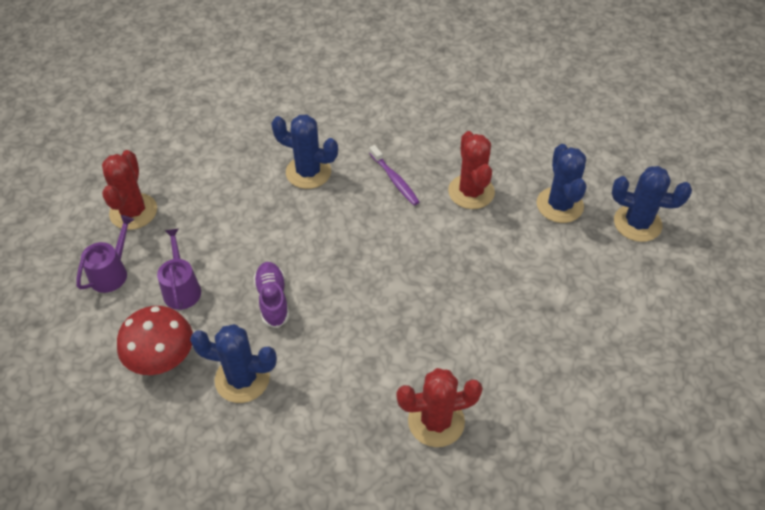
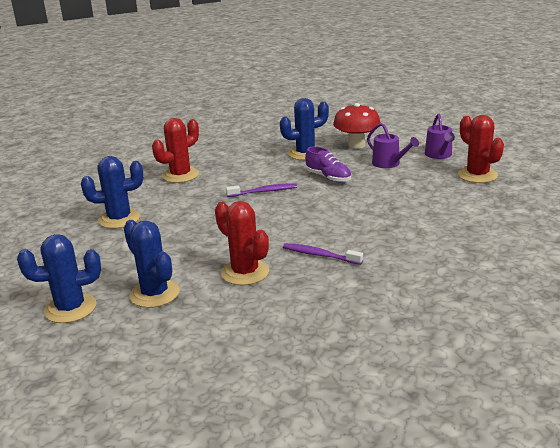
camera: 150 degrees right, 25 degrees down
blue cactus [271,115,338,189] -> blue cactus moved to [81,156,143,229]
none -> purple toothbrush [226,183,297,197]

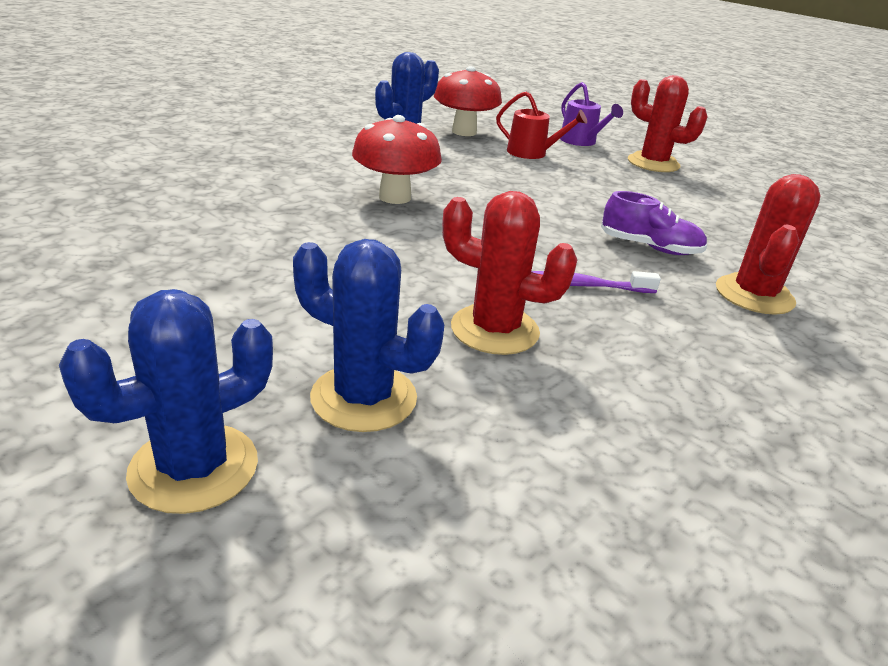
camera: 30 degrees left, 5 degrees up
blue cactus [81,156,143,229] -> none
red cactus [152,118,199,183] -> red cactus moved to [716,174,821,315]
purple toothbrush [226,183,297,197] -> red mushroom [352,115,442,204]
purple shoe [305,146,351,182] -> purple shoe moved to [601,191,707,255]
purple watering can [367,123,419,168] -> red watering can [496,91,587,159]

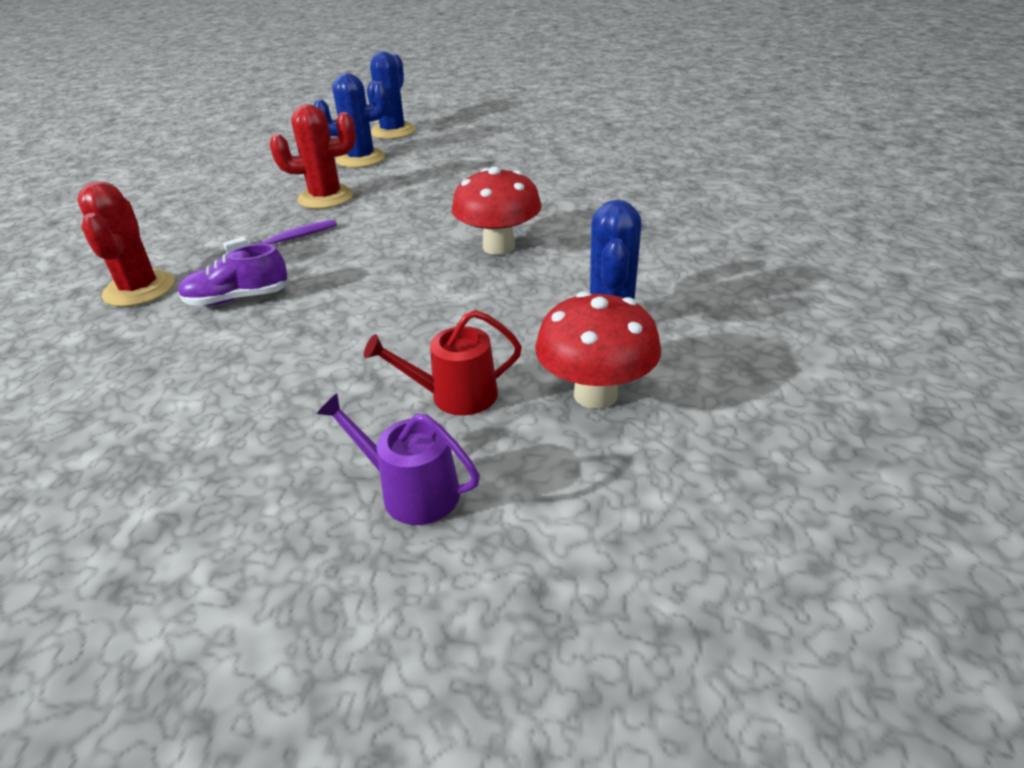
camera: 150 degrees right, 5 degrees up
red cactus [628,75,708,172] -> none

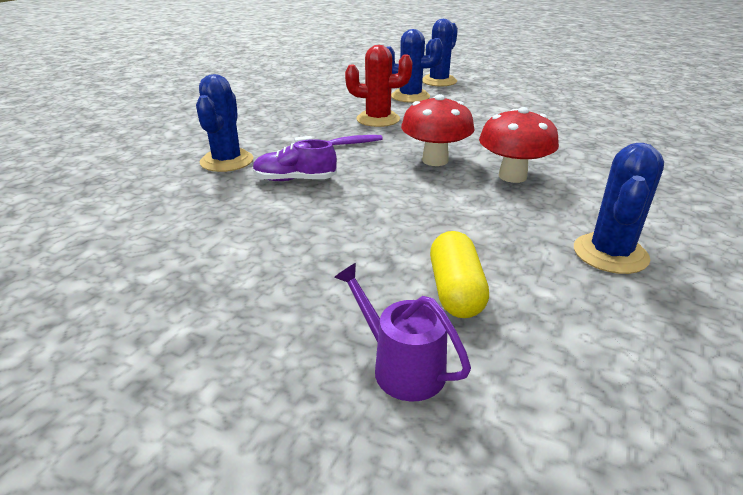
camera: 15 degrees right, 5 degrees down
red cactus [77,181,175,307] -> blue cactus [196,74,254,172]
red watering can [364,310,522,416] -> yellow capsule [430,231,489,318]
red mushroom [535,291,661,409] -> red mushroom moved to [401,94,475,166]

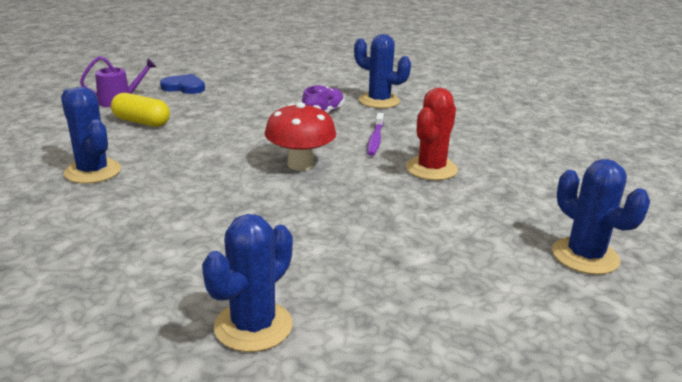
camera: 115 degrees right, 5 degrees down
blue cactus [386,29,443,103] -> blue cactus moved to [202,214,293,352]
red mushroom [479,107,559,183] -> none
none -> blue heart [160,74,205,94]

